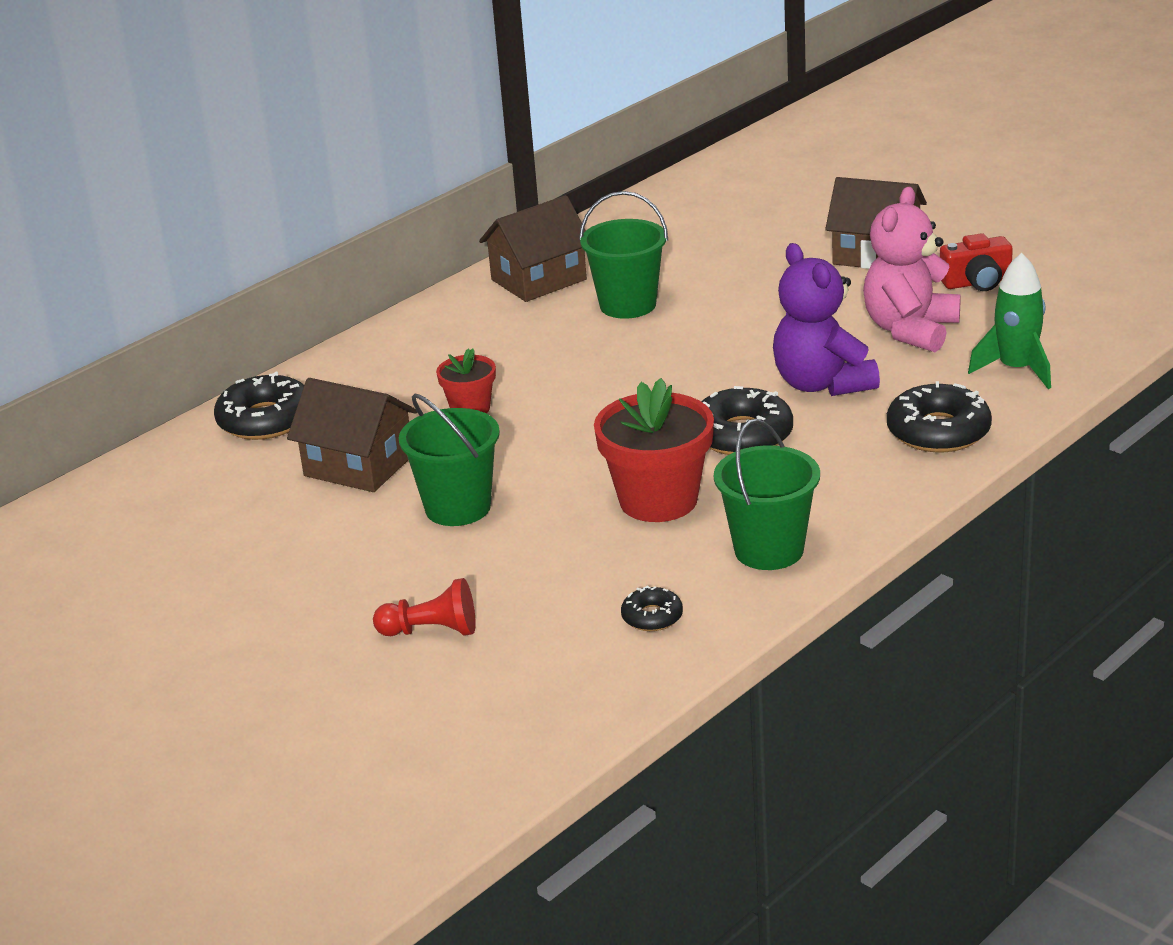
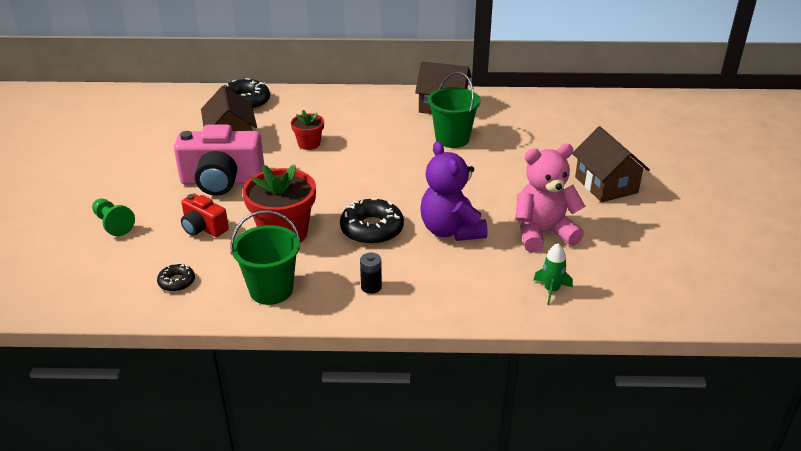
camera: 45 degrees right, 5 degrees up
red pawn [373,578,476,636] -> green pawn [92,199,135,236]
green bucket [399,394,500,526] -> pink camera [174,124,264,196]
purple teddy bear [773,243,880,396] -> purple teddy bear turned 45 degrees counterclockwise [420,141,488,241]
black donut [887,381,992,452] -> none
red camera [940,233,1013,291] -> red camera moved to [181,193,229,237]
green rocket [968,253,1051,389] -> green rocket [533,243,573,305], size x0.66
none -> black battery [360,253,382,294]

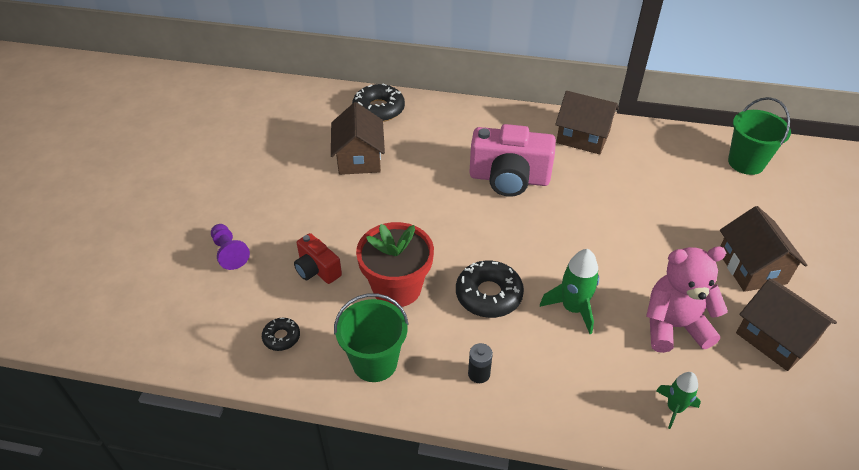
camera: 10 degrees right, 10 degrees up
green pawn [92,199,135,236] -> purple pawn [211,224,250,270]
pink camera [174,124,264,196] -> pink camera moved to [469,124,556,197]
red flower pot [291,110,324,150] -> none
purple teddy bear [420,141,488,241] -> green rocket [540,249,599,334]
green bucket [428,72,480,148] -> green bucket moved to [728,97,791,175]
none -> brown house [736,278,837,371]

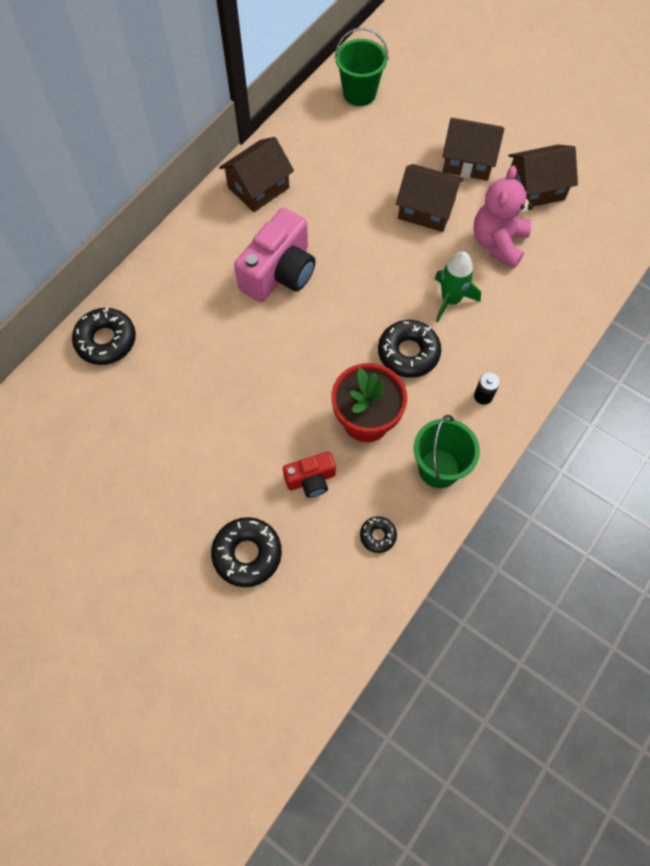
camera: 65 degrees left, 20 degrees up
purple pawn [211,224,250,270] -> black donut [211,517,282,587]
brown house [331,102,385,175] -> brown house moved to [396,164,464,232]
green rocket [656,372,701,429] -> none

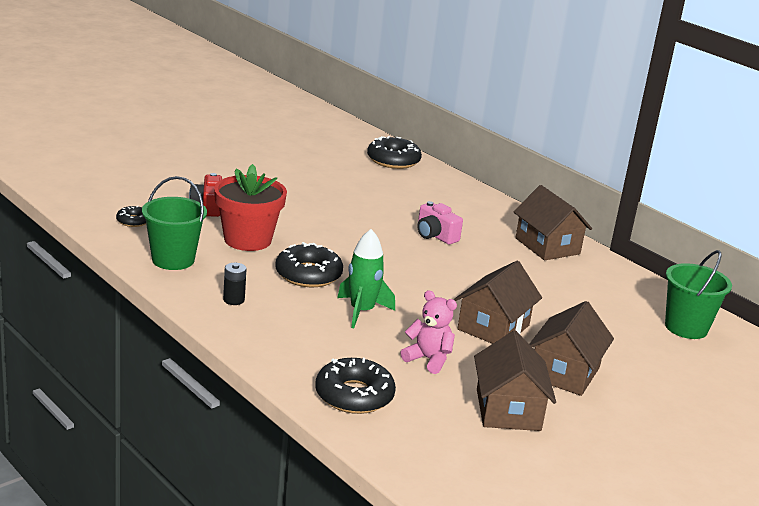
camera: 100 degrees right, 40 degrees down
black donut [211,517,282,587] -> black donut moved to [315,358,396,414]
pink camera [234,208,316,302] -> pink camera [417,201,463,245], size x0.54
pink teddy bear [473,166,533,268] -> pink teddy bear [400,290,457,374], size x0.64

